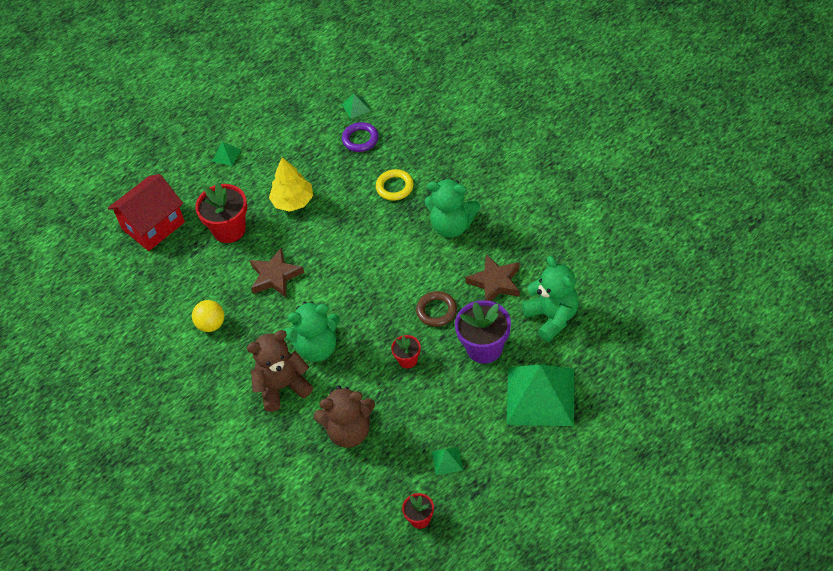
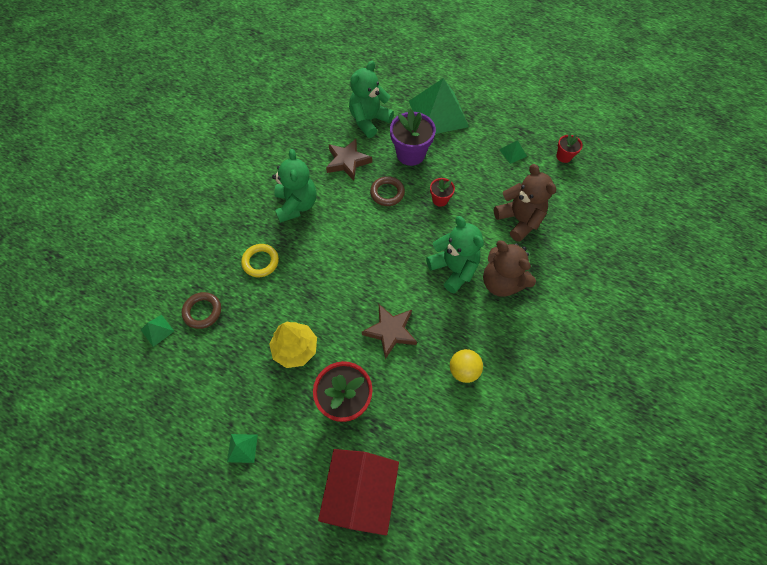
camera: 115 degrees left, 10 degrees up
red house [108,174,185,251] -> red house turned 75 degrees clockwise [318,449,399,535]
purple ring [342,122,379,152] -> brown ring [182,292,221,329]

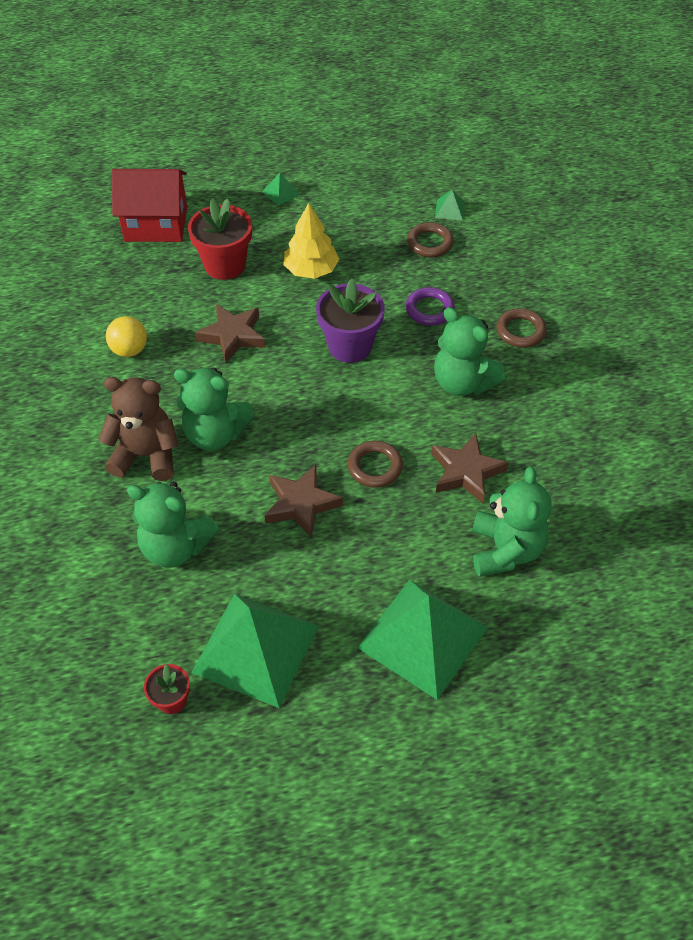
camera: 140 degrees right, 10 degrees down
yellow ring [241,244,279,277] -> purple ring [406,287,455,325]
red house [318,449,399,535] -> red house turned 60 degrees counterclockwise [112,169,187,242]
purple flower pot [390,108,436,166] -> purple flower pot moved to [316,278,385,363]
red flower pot [430,178,455,207] -> brown star [265,465,343,538]
brown teddy bear [494,164,556,242] -> green teddy bear [127,481,219,568]
green pyramid [499,140,527,164] -> green pyramid [192,594,319,708], size x2.48
none -> brown ring [496,308,547,348]

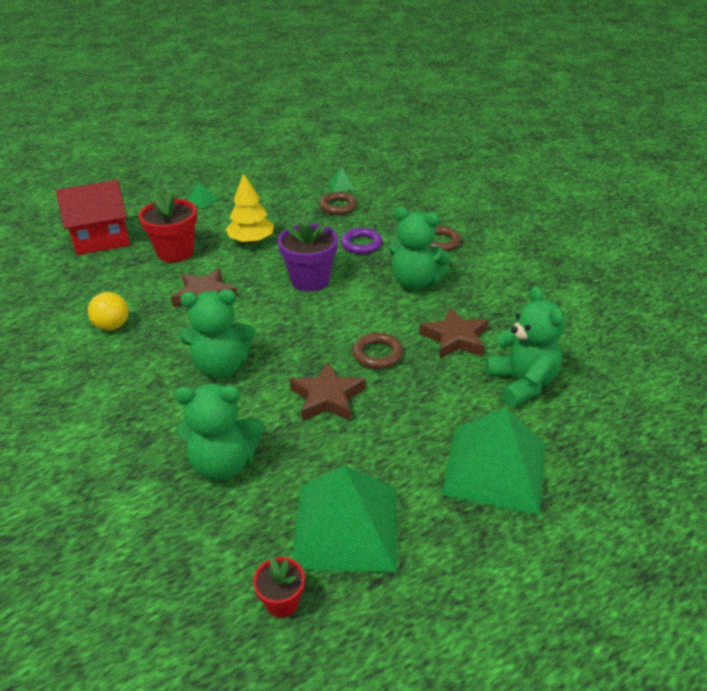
camera: 20 degrees left, 15 degrees down
brown teddy bear [98,377,179,481] -> none

